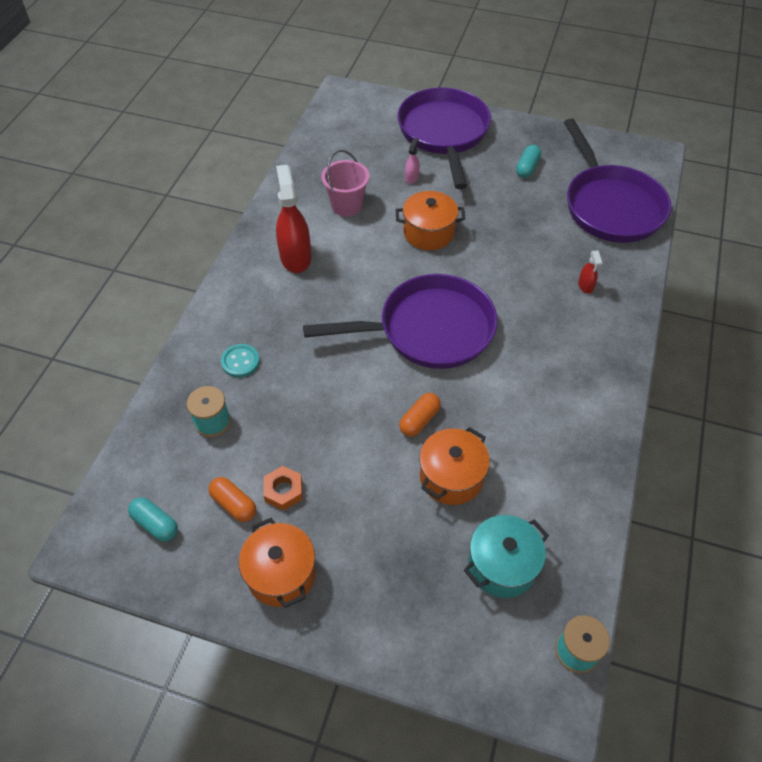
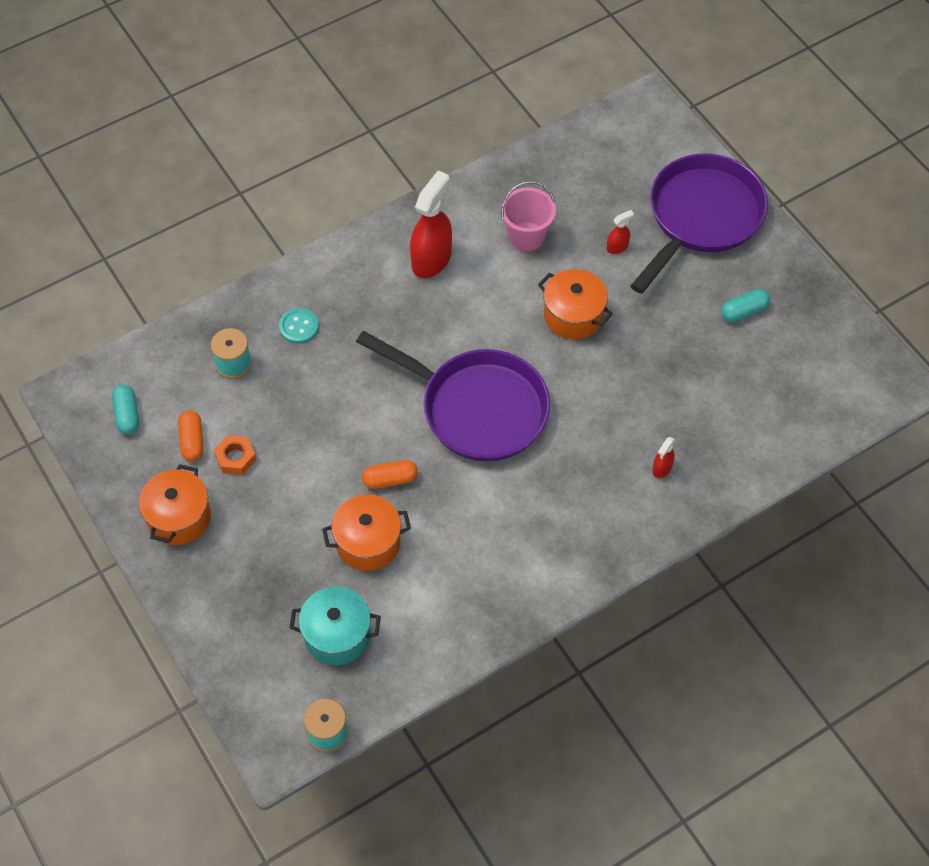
camera: 40 degrees right, 5 degrees up
pink spray bottle [405,138,420,184] -> red spray bottle [607,210,634,254]
purple pan [564,118,671,243] -> none

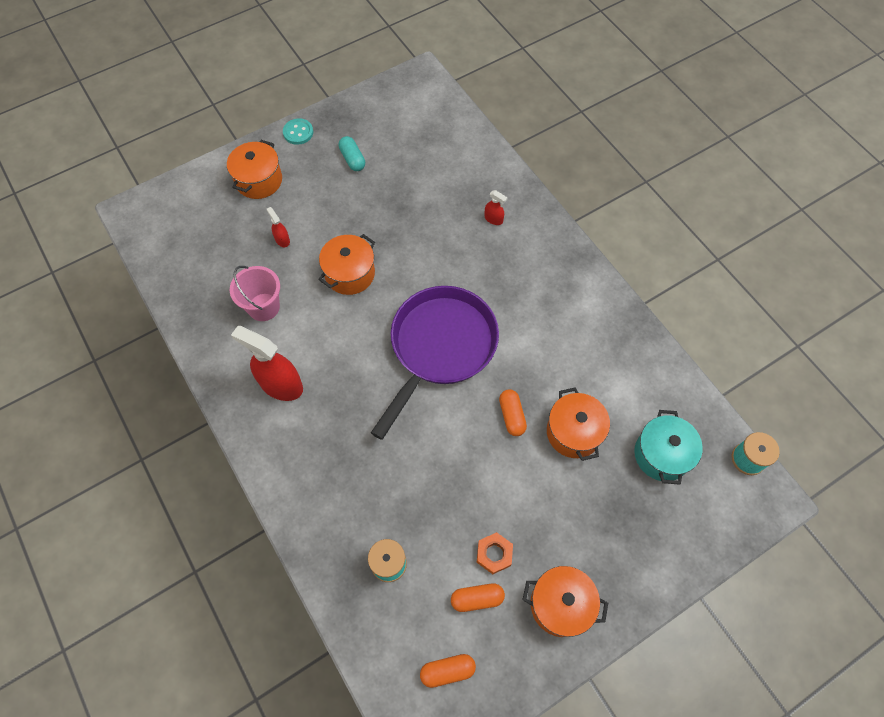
camera: 90 degrees left, 5 degrees up
turquoise capsule [112,385,139,434] -> orange capsule [420,654,476,688]
turquoise button [279,308,319,344] -> turquoise button moved to [283,118,313,145]
purple pan [631,154,768,294] -> orange pot [227,140,282,199]

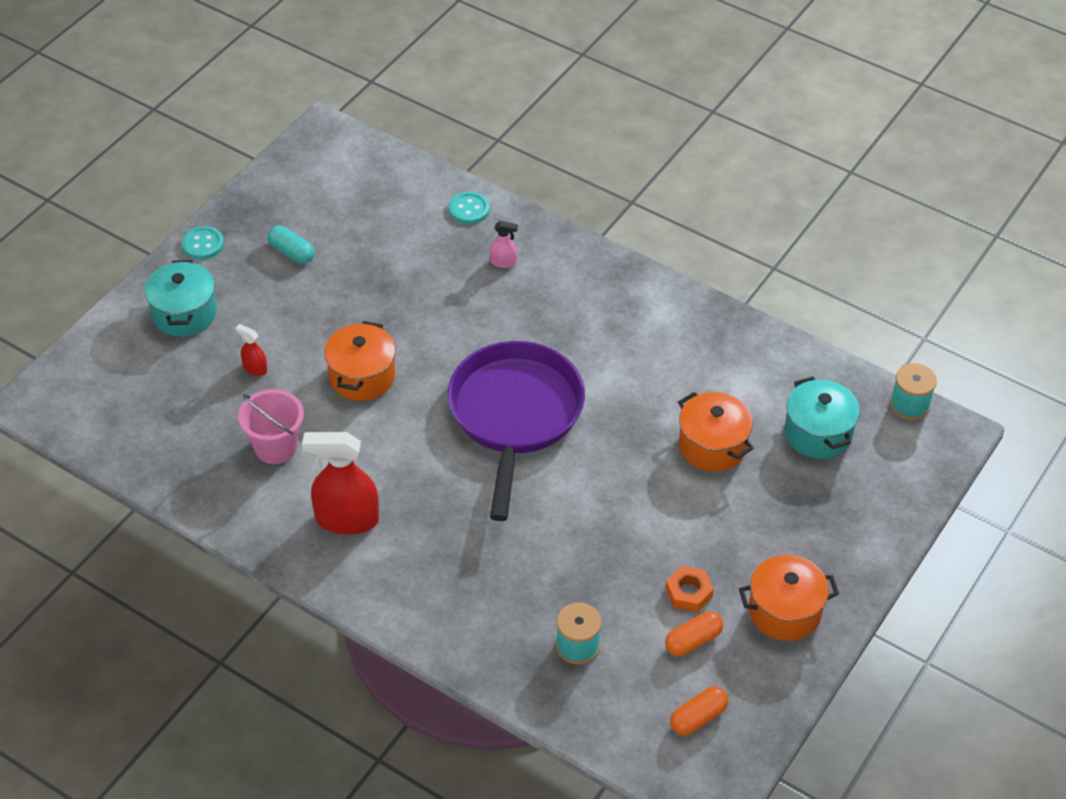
camera: 25 degrees left, 15 degrees down
orange pot [227,140,282,199] -> turquoise pot [145,260,217,337]
red spray bottle [485,190,508,225] -> pink spray bottle [490,221,518,268]
orange capsule [499,389,527,436] -> none
none -> turquoise button [449,192,489,224]

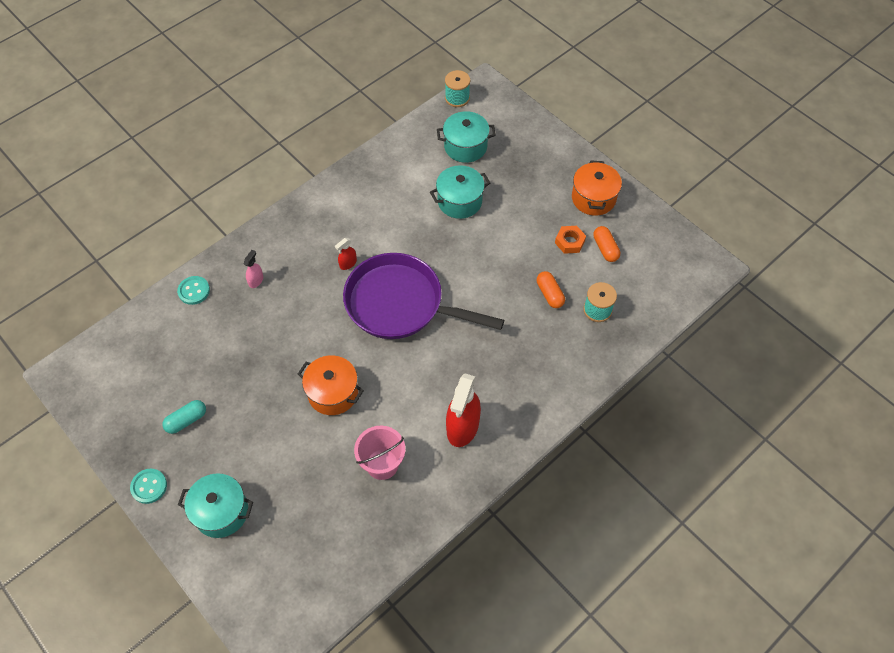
camera: 75 degrees left, 10 degrees up
red spray bottle [236,324,267,376] -> red spray bottle moved to [335,238,357,270]
orange capsule [670,686,728,736] -> orange capsule moved to [537,271,565,308]
orange pot [678,392,754,472] -> turquoise pot [430,165,490,219]

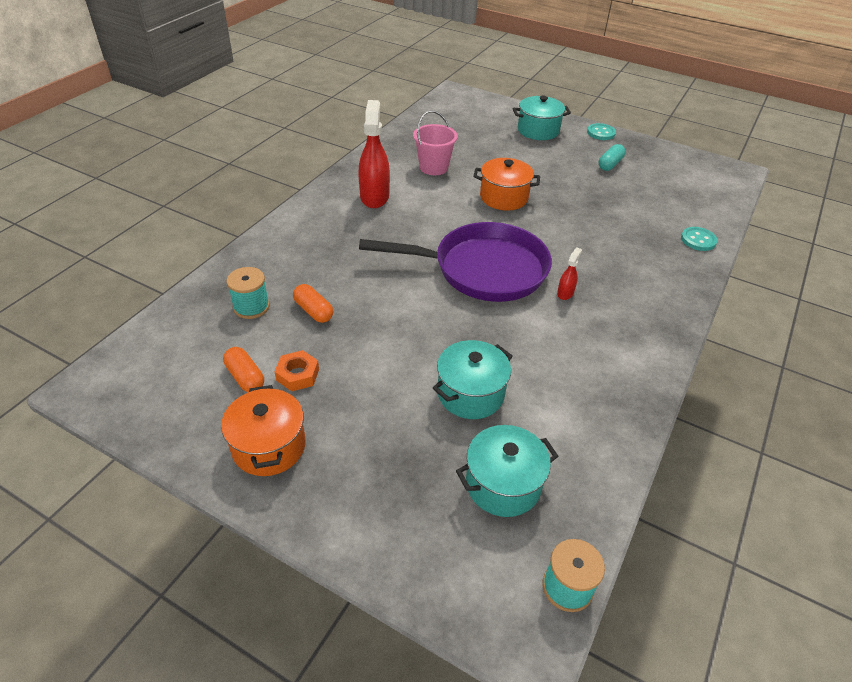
camera: 160 degrees right, 15 degrees down
pink spray bottle [244,250,263,288] -> none

